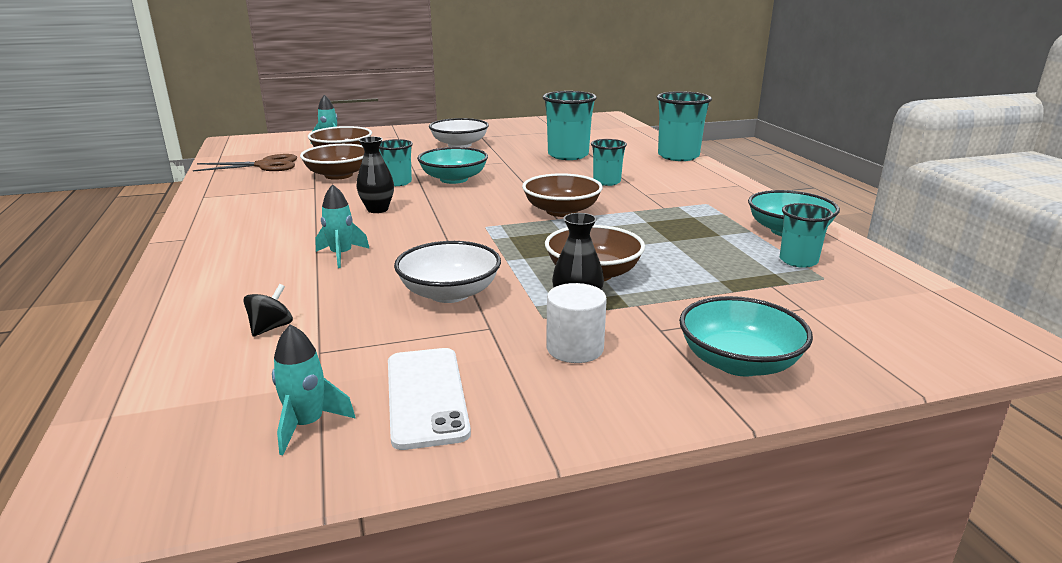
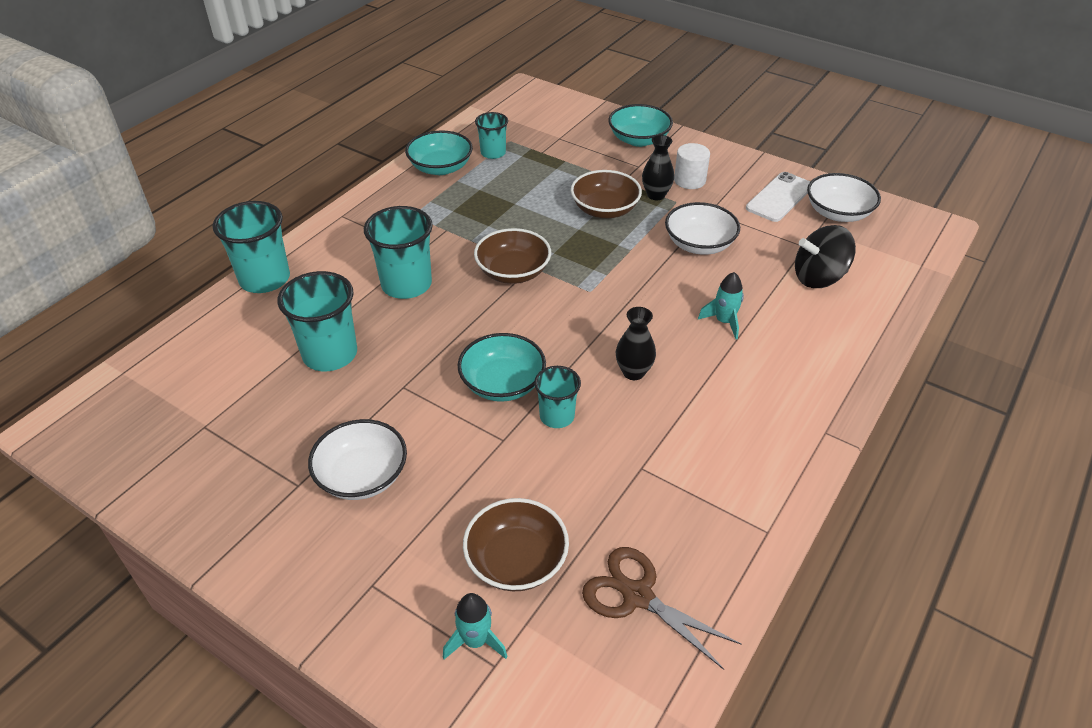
camera: 130 degrees left, 20 degrees up
black spinning top [243,284,293,337] -> black spinning top [795,225,856,288], size x1.96
turquoise rocket [272,324,356,455] -> white bowl [807,173,881,222]
brown bowl [300,144,364,180] -> none
turquoise cup [591,139,627,186] -> turquoise cup [364,206,433,299], size x1.68

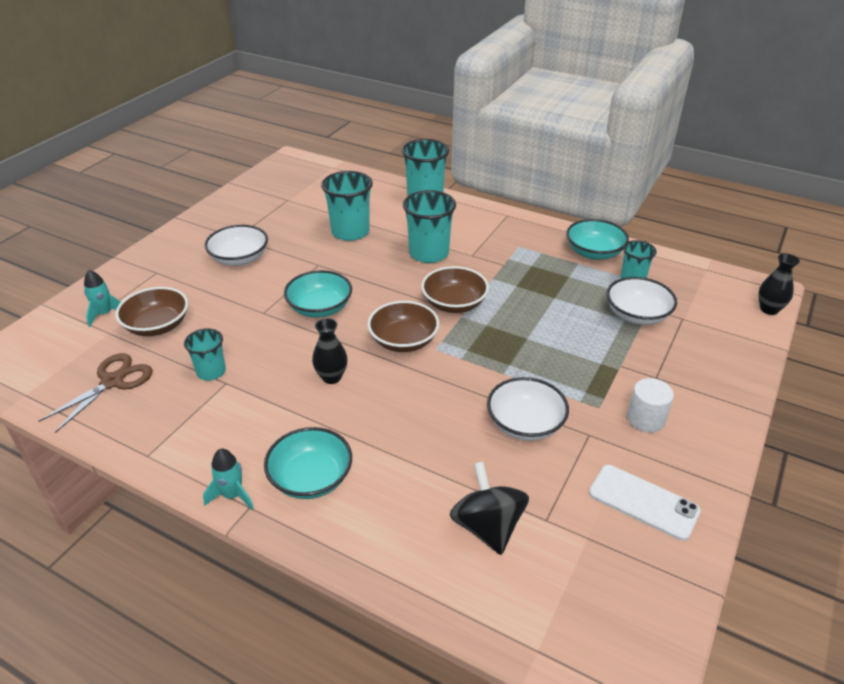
camera: 85 degrees right, 5 degrees down
turquoise cup [534,366,581,428] -> turquoise cup moved to [184,328,226,380]
brown bowl [571,170,642,218] -> brown bowl moved to [367,301,439,352]
turquoise bowl [608,104,673,147] -> turquoise bowl moved to [264,427,352,499]
black vase [642,135,674,200] -> black vase moved to [758,254,800,315]
turquoise rocket [698,272,744,339] -> turquoise rocket moved to [203,449,254,510]
white bowl [807,173,881,222] -> white bowl moved to [607,277,677,325]

